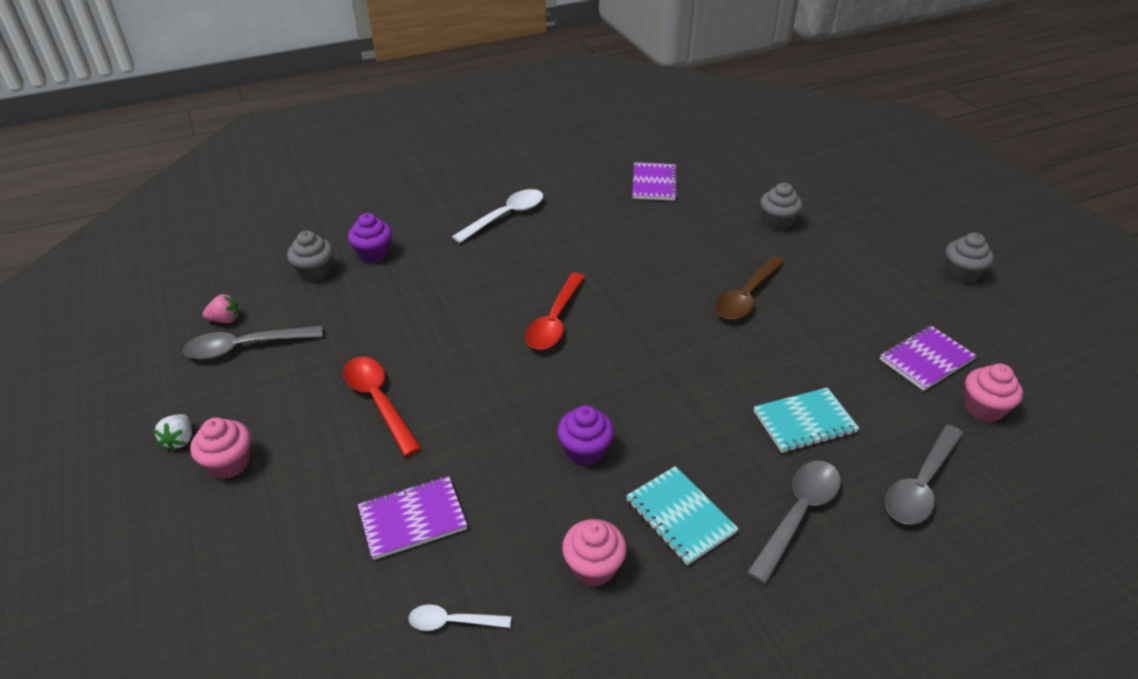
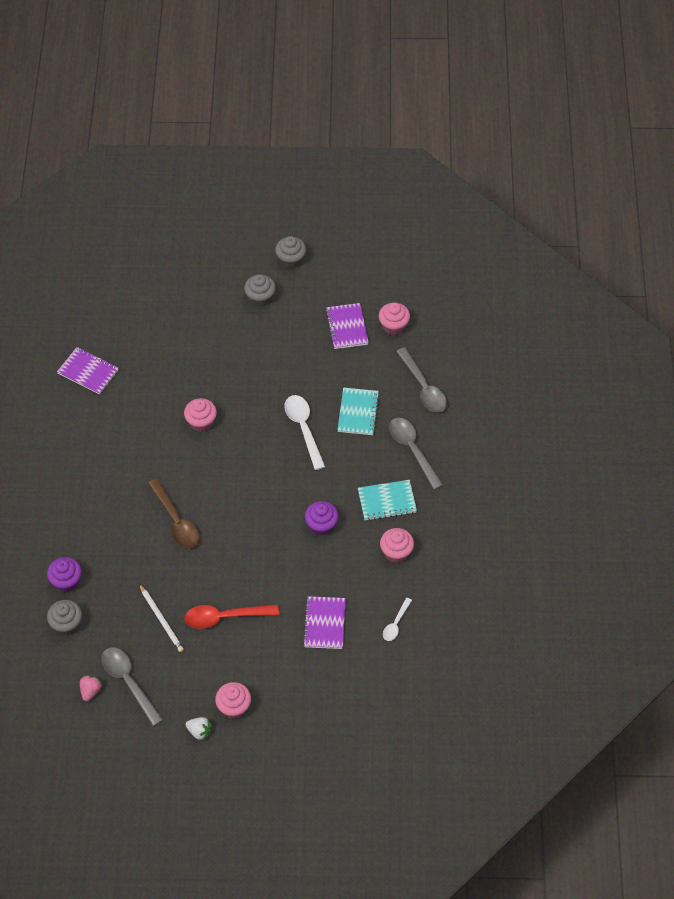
camera: 65 degrees left, 15 degrees up
grey spoon [183,326,323,360] -> grey spoon turned 135 degrees clockwise [101,647,163,726]
white spoon [452,189,544,243] -> white spoon moved to [284,395,325,470]
red spoon [525,273,585,350] -> none
brown spoon [715,256,785,320] -> brown spoon moved to [148,478,199,549]
grey cupcake [760,183,803,231] -> grey cupcake moved to [244,274,276,307]
none -> white pencil [139,584,184,652]
none -> pink cupcake [184,398,217,432]

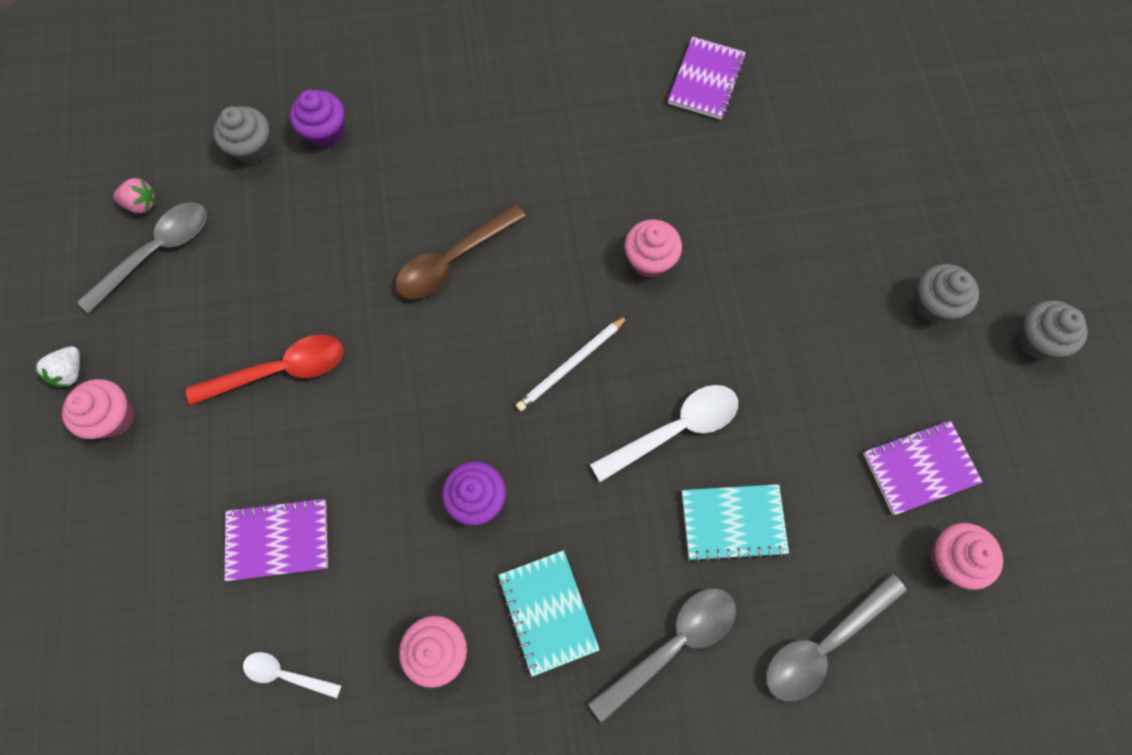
camera: 80 degrees right, 15 degrees up
white pencil [139,584,184,652] -> white pencil moved to [516,315,628,411]
red spoon [184,604,279,629] -> red spoon turned 90 degrees clockwise [186,335,343,405]

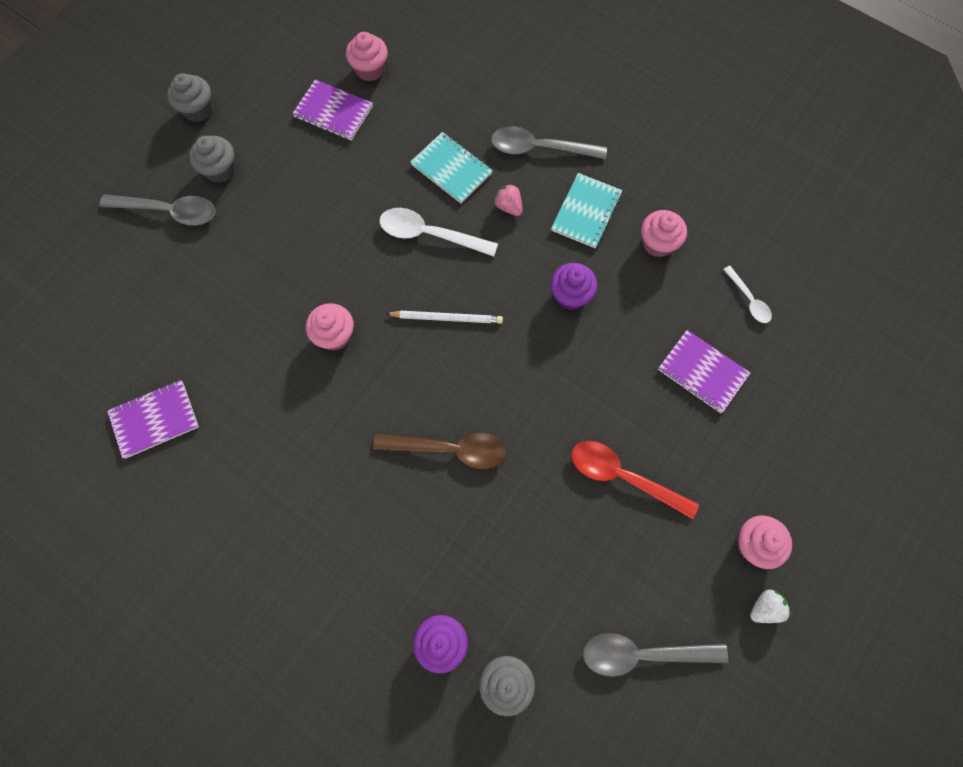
camera: 135 degrees left, 0 degrees up
pink strawberry [113,178,156,213] -> pink strawberry moved to [493,184,523,216]
grey spoon [766,573,907,701] -> grey spoon moved to [99,194,215,226]

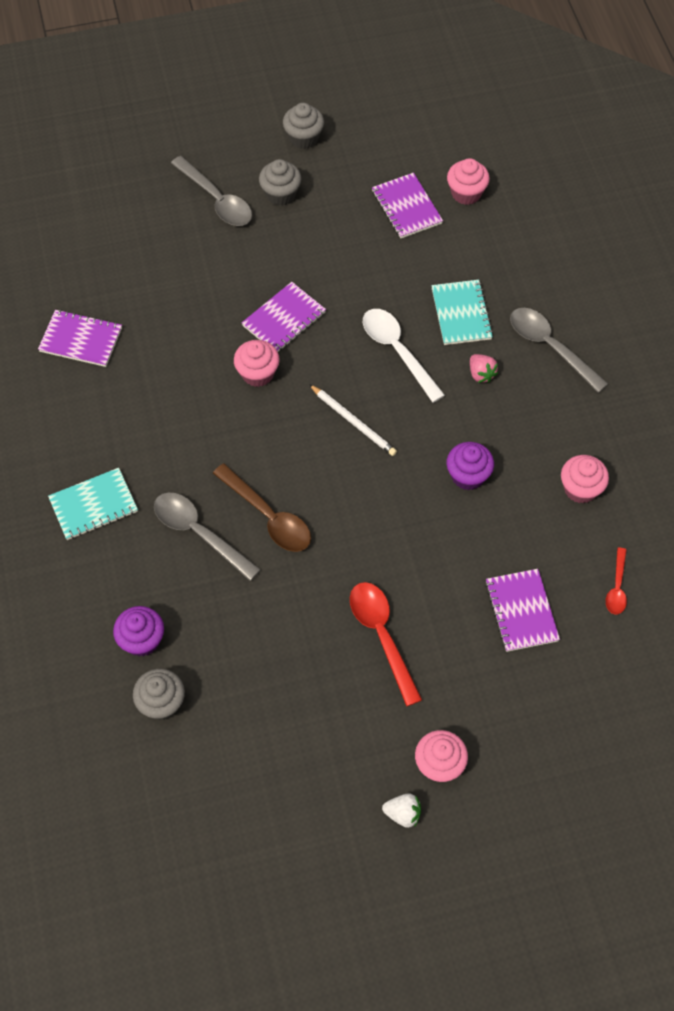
camera: 40 degrees right, 10 degrees down
pink strawberry [493,184,523,216] -> pink strawberry turned 150 degrees clockwise [470,354,498,383]
turquoise notebook [551,173,623,248] -> turquoise notebook moved to [48,468,138,540]
grey spoon [583,633,728,677] -> grey spoon moved to [154,493,261,581]
white spoon [723,266,772,323] -> red spoon [606,548,627,615]
none -> purple notebook [242,282,326,352]

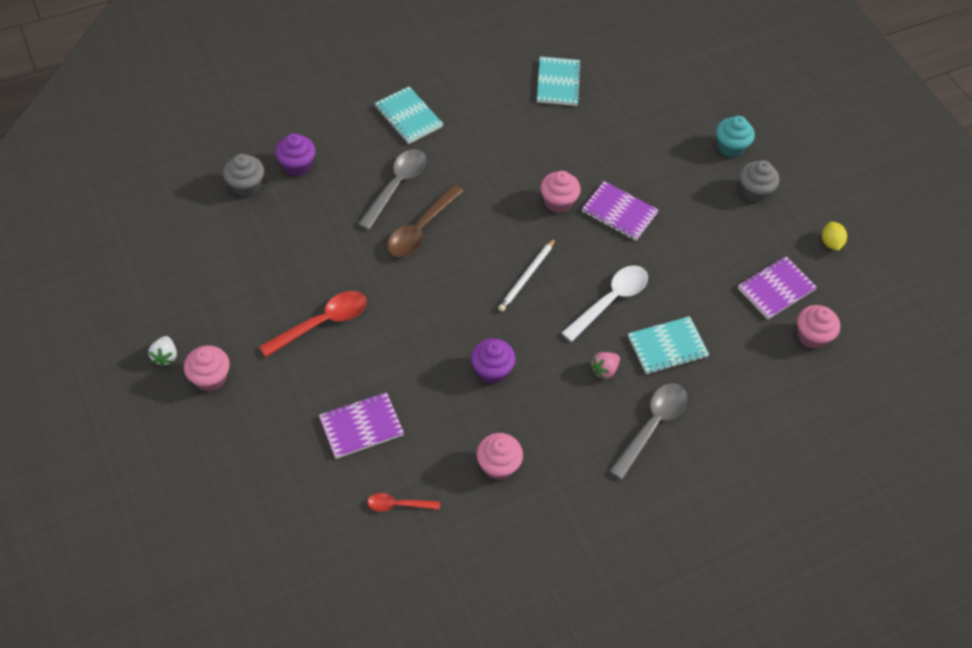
camera: 75 degrees right, 5 degrees down
purple notebook [38,310,122,367] -> turquoise notebook [537,57,581,106]
grey spoon [171,156,252,226] -> turquoise cupcake [716,116,755,158]
grey cupcake [283,103,324,149] -> none
none -> yellow lemon [822,222,847,251]

